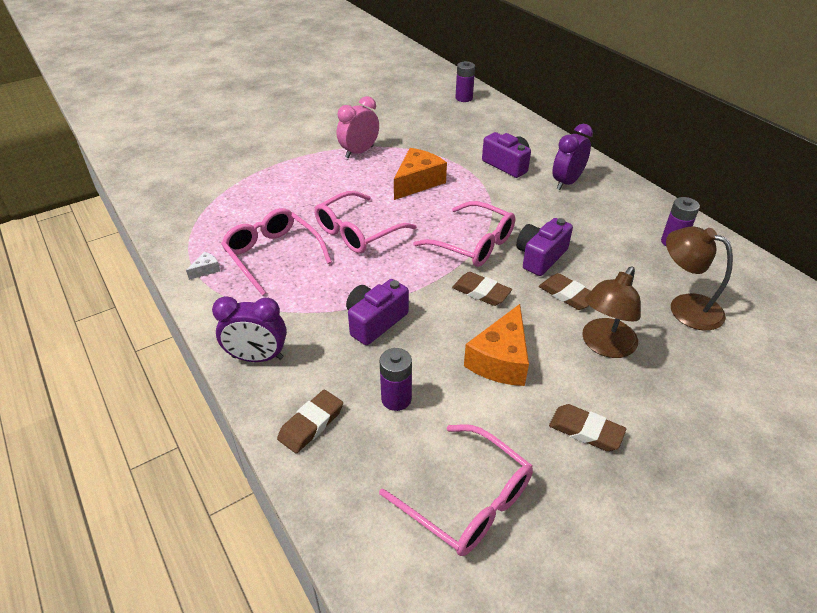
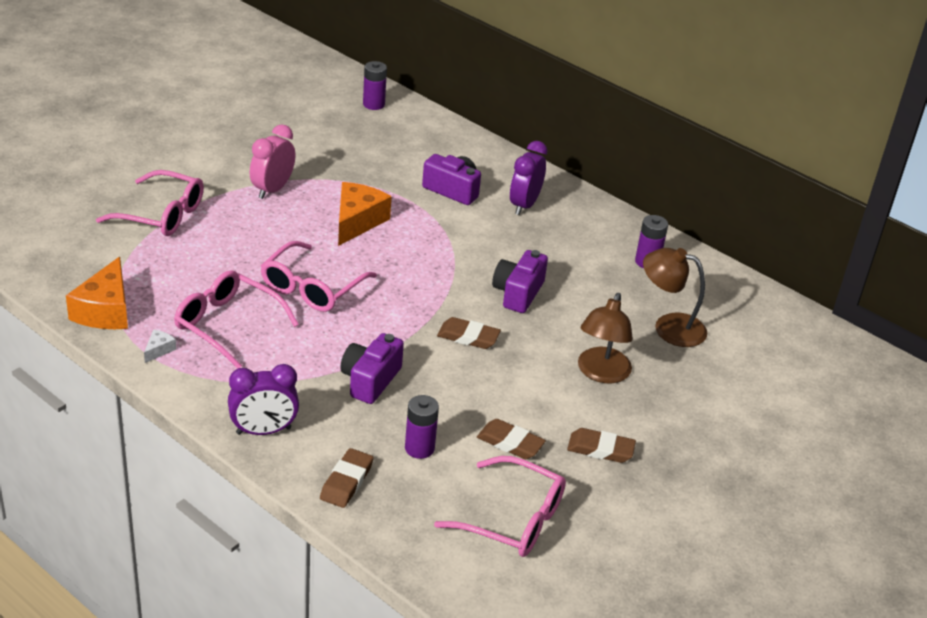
camera: 20 degrees left, 5 degrees down
pink glasses [413,201,515,267] -> pink glasses moved to [96,170,204,236]
orange cheese [464,304,529,386] -> orange cheese moved to [66,257,128,329]
brown eraser [539,273,590,310] -> brown eraser moved to [477,419,546,459]

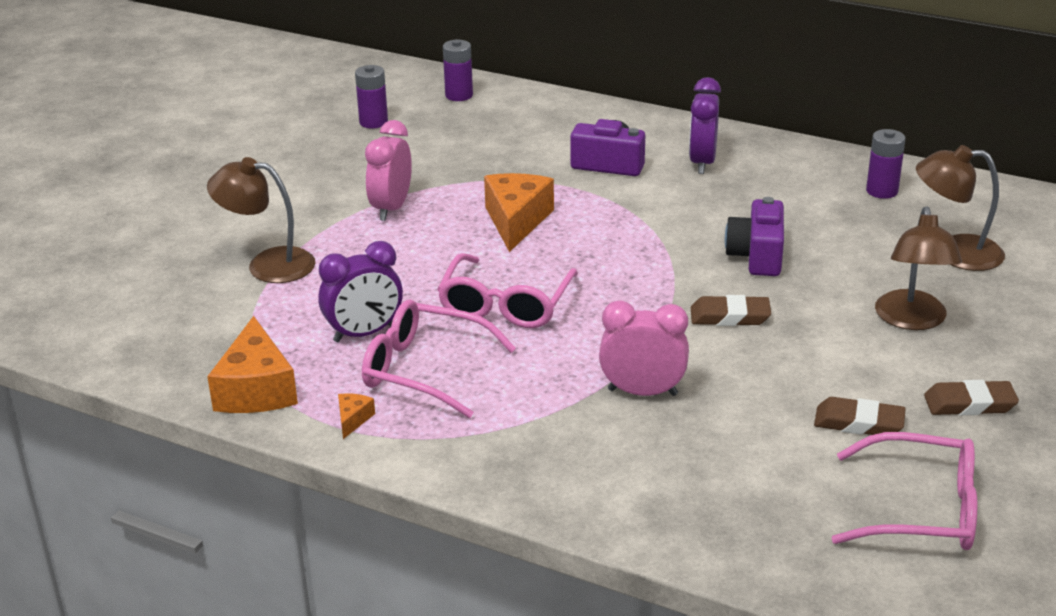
camera: 10 degrees left, 5 degrees down
pink glasses [96,170,204,236] -> brown lamp [207,157,316,283]
white cheese [144,330,176,363] -> orange cheese [338,393,375,439]
purple clock [228,364,299,435] -> purple clock moved to [319,241,403,342]
brown eraser [320,448,374,508] -> none
purple camera [340,333,404,404] -> pink clock [599,301,689,396]
purple battery [405,395,439,459] -> purple battery moved to [355,65,388,129]

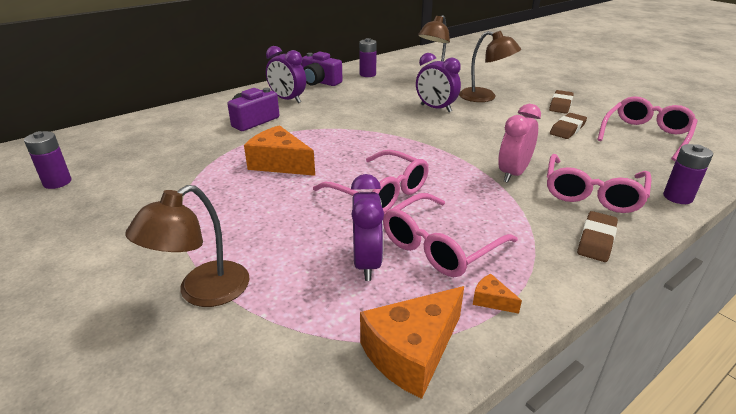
camera: 65 degrees left, 0 degrees up
orange cheese [207,316,298,413] -> orange cheese turned 120 degrees clockwise [360,286,464,399]
pink clock [365,120,412,221] -> none
purple battery [443,39,473,101] -> purple battery moved to [663,144,713,204]
brown eraser [691,295,771,326] -> brown eraser moved to [577,211,618,262]
purple camera [725,197,784,276] -> purple camera moved to [302,52,343,86]
none -> purple clock [416,53,461,112]
none -> pink glasses [547,154,652,213]

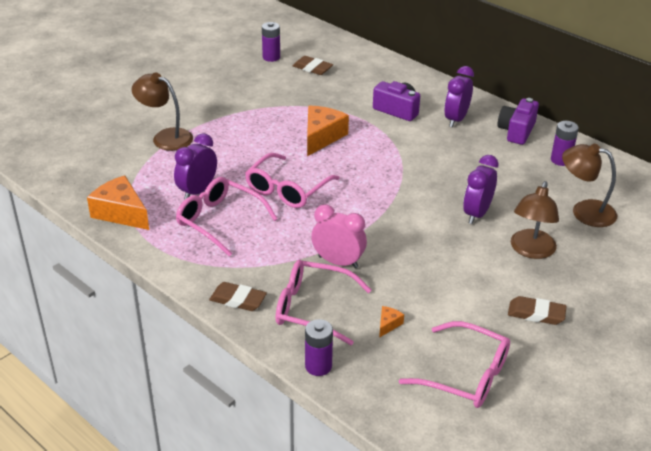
camera: 80 degrees right, 5 degrees up
purple clock [351,174,384,281] -> purple clock turned 135 degrees clockwise [174,133,217,200]
orange cheese [473,274,522,314] -> orange cheese moved to [379,306,404,338]
brown eraser [550,113,587,139] -> brown eraser moved to [293,56,333,75]

